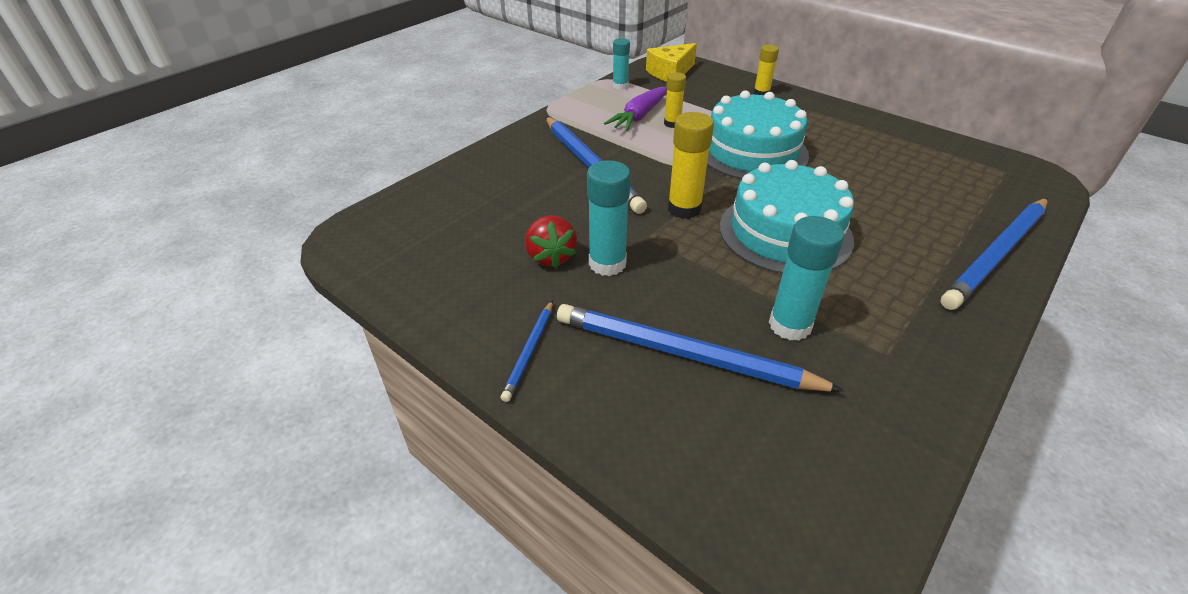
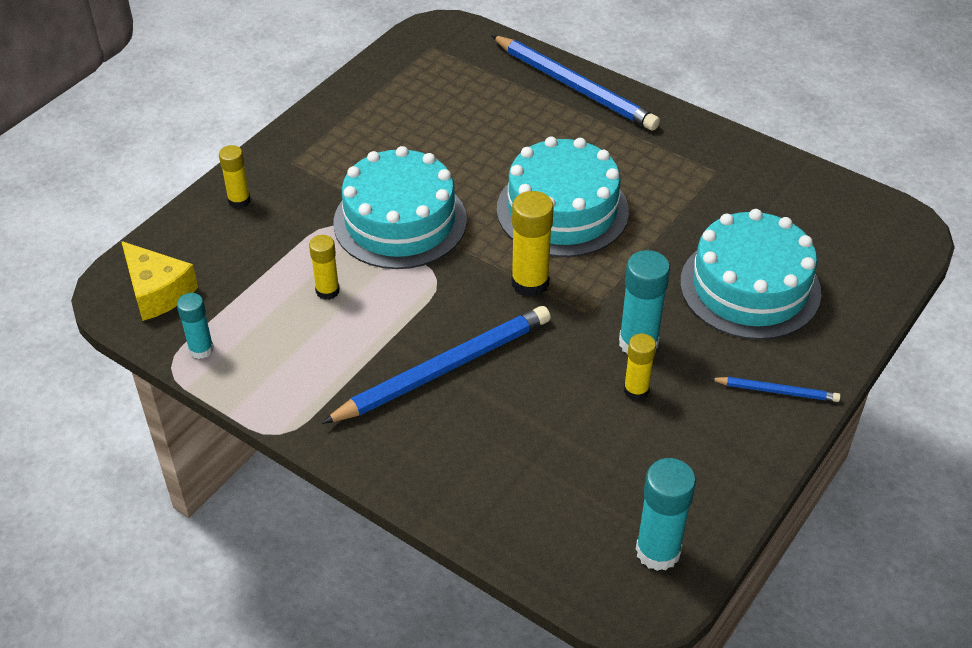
camera: 95 degrees left, 5 degrees up
red strawberry [525,216,577,268] -> yellow glue stick [624,334,656,400]
blue pencil [557,304,844,392] -> turquoise cake [680,209,821,340]
purple carrot [604,87,667,131] -> none
turquoise glue stick [769,216,844,341] -> turquoise glue stick moved to [636,458,696,571]

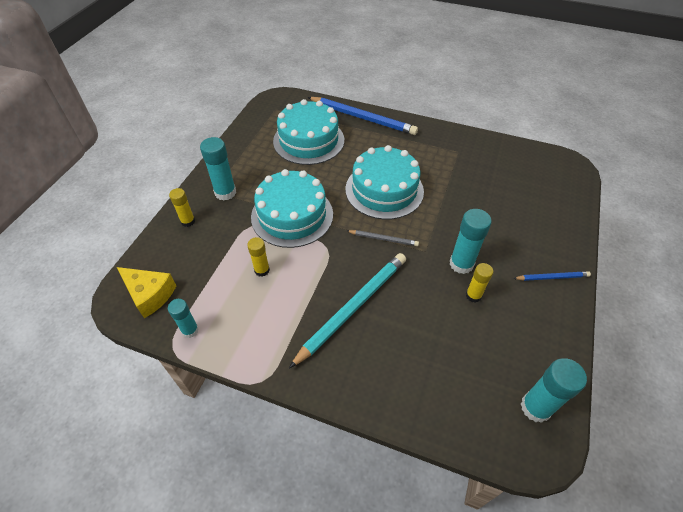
camera: 15 degrees left, 5 degrees up
blue pencil [322,306,551,424] -> turquoise pencil [289,253,406,368]
yellow glue stick [511,191,554,297] -> grey pencil [347,230,419,246]
turquoise cake [680,209,821,340] -> turquoise cake moved to [273,99,344,165]
none -> turquoise glue stick [200,137,236,201]

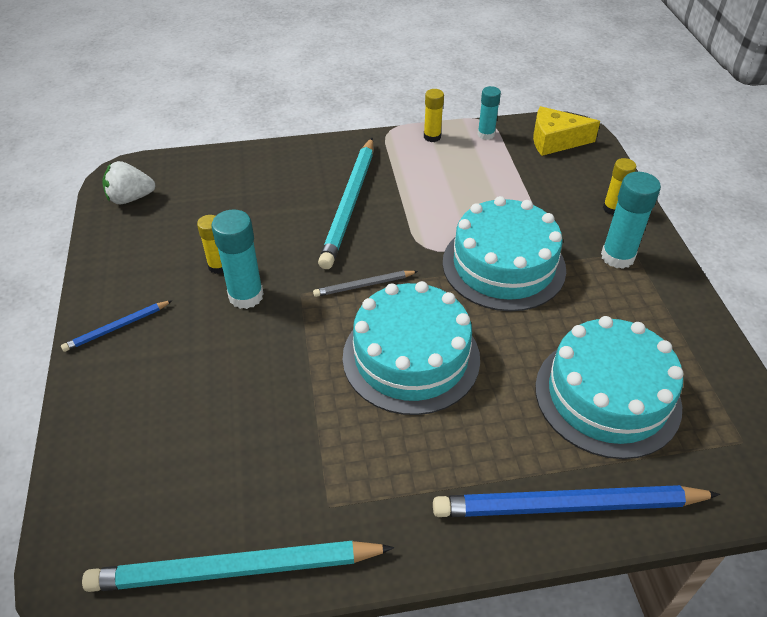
camera: 150 degrees right, 5 degrees down
yellow glue stick [247,237,270,277] -> yellow glue stick moved to [424,89,444,142]
turquoise glue stick [521,358,587,423] -> white strawberry [102,161,156,204]
none -> turquoise pencil [82,541,394,592]

